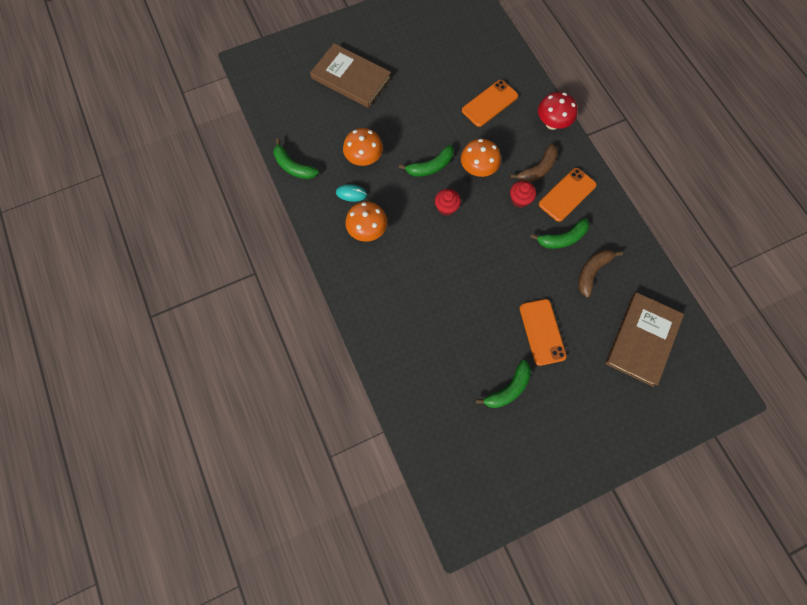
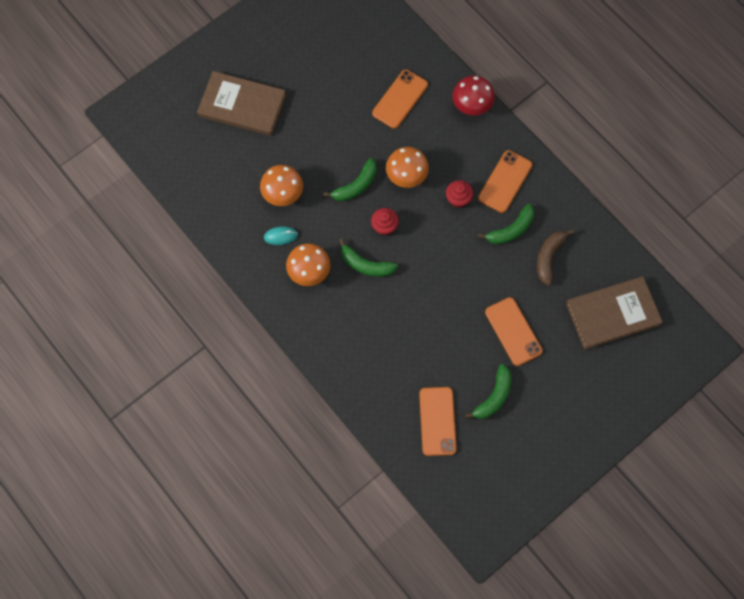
camera: 15 degrees left, 0 degrees up
green banana [273,138,319,179] -> green banana moved to [339,239,398,277]
brown banana [510,144,558,182] -> none
brown book [605,293,684,387] -> brown book turned 60 degrees clockwise [566,276,663,350]
none -> orange phone [419,387,457,456]

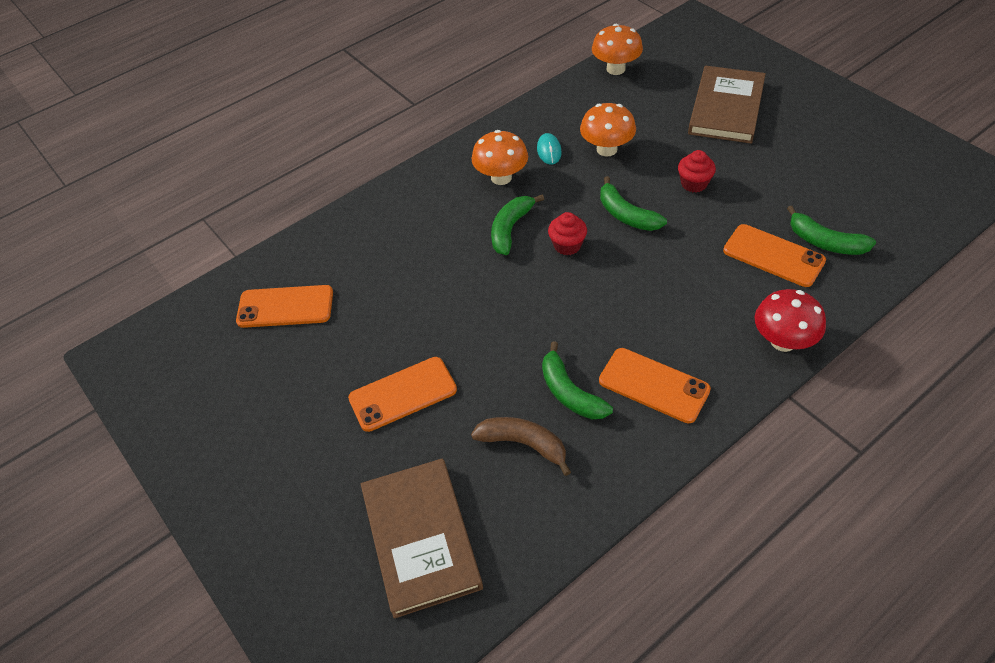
camera: 95 degrees right, 20 degrees down
orange mushroom [386,147,429,188] -> orange mushroom moved to [592,24,643,75]
red cupcake [446,180,473,208] -> red cupcake moved to [678,150,716,192]
green banana [465,364,511,419] -> green banana moved to [787,206,876,255]

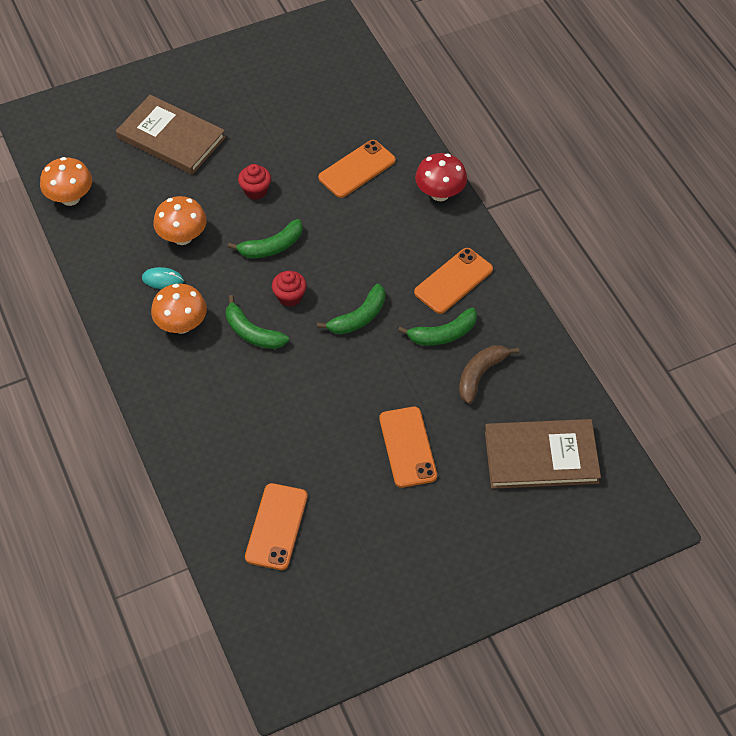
camera: 80 degrees left, 5 degrees up
green banana [787,206,876,255] -> green banana moved to [317,284,385,334]

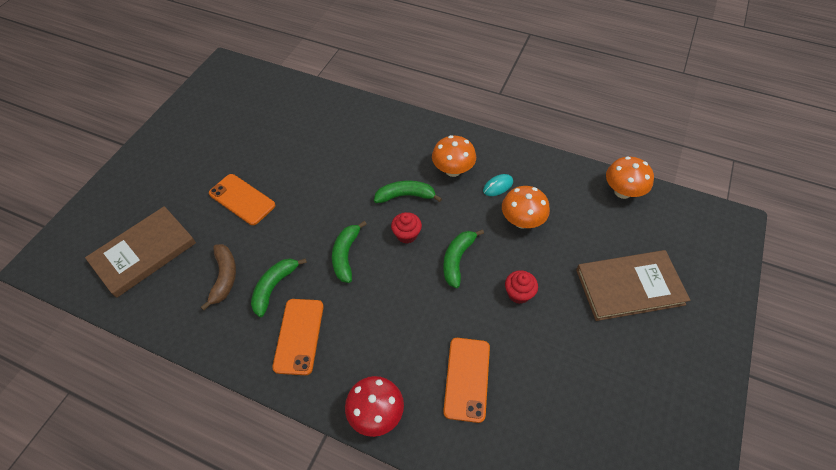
camera: 140 degrees right, 0 degrees up
orange phone [245,483,307,570] -> none

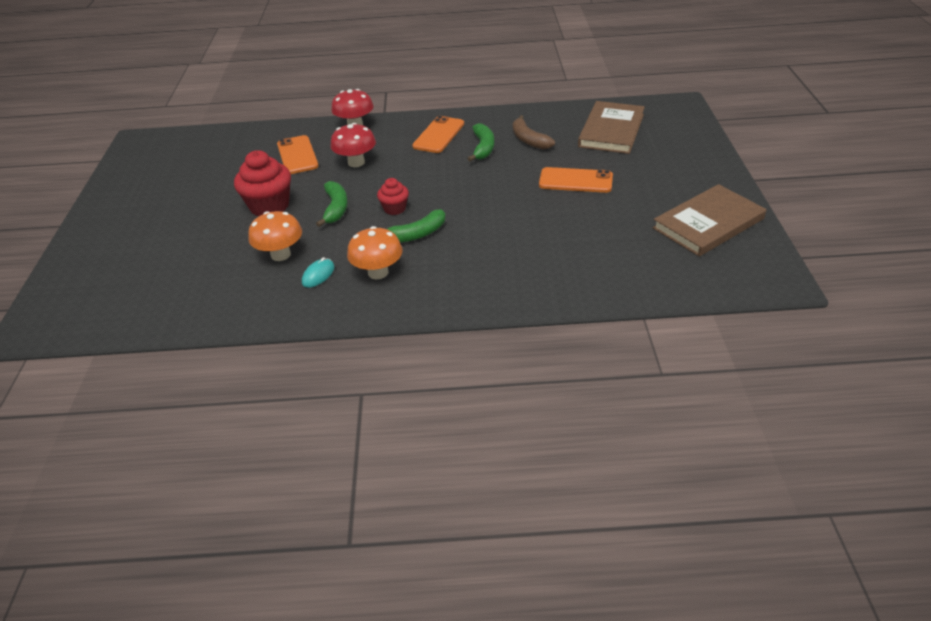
camera: 155 degrees right, 15 degrees down
orange phone [272,299,324,375] -> orange phone turned 45 degrees clockwise [412,116,464,153]
green banana [332,221,367,283] -> none
red cupcake [505,270,538,304] -> red cupcake [234,150,291,216], size x1.80
brown book [576,250,691,321] -> brown book moved to [653,184,766,256]
orange mushroom [606,156,654,199] -> none
none -> red mushroom [330,123,376,167]

